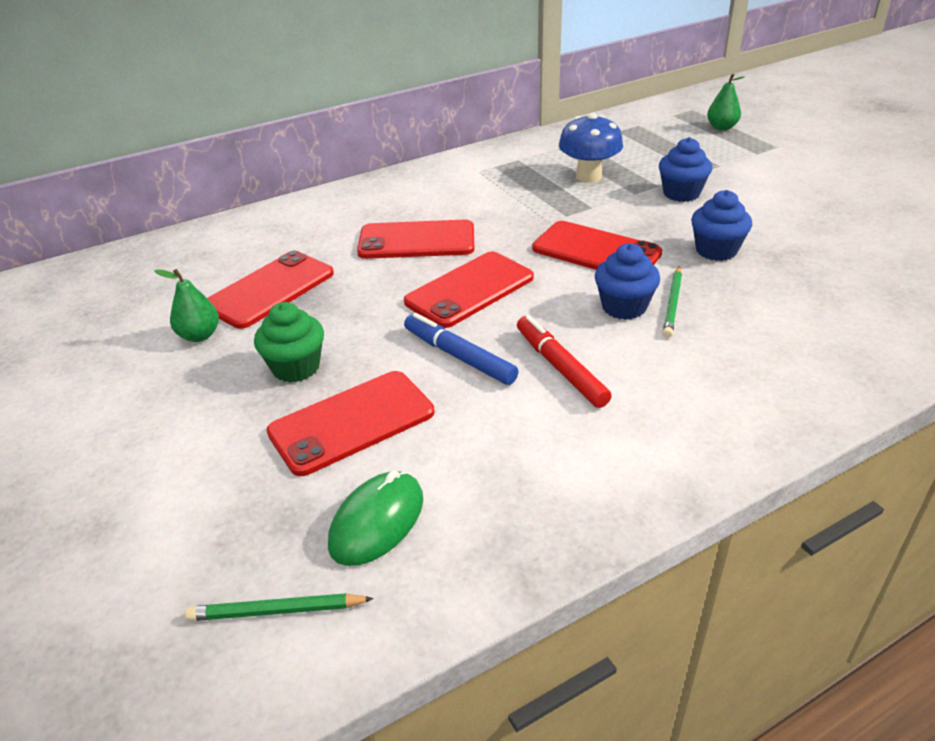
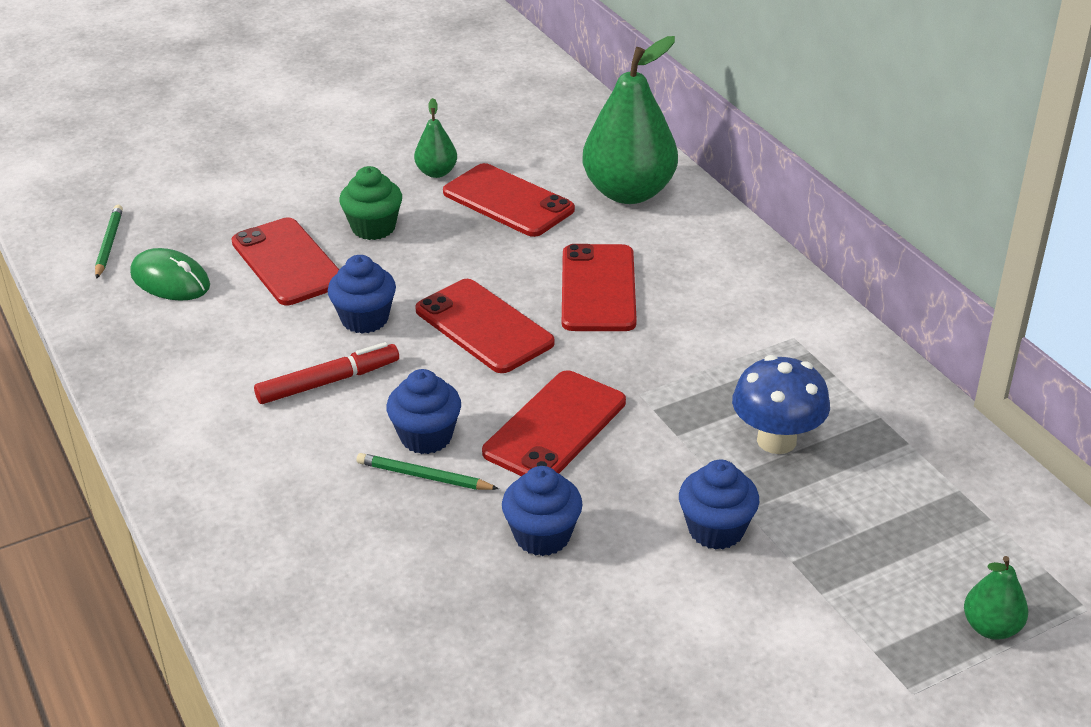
camera: 90 degrees right, 0 degrees up
blue marker [404,313,519,385] -> blue cupcake [328,255,396,334]
none -> green pear [583,36,678,204]

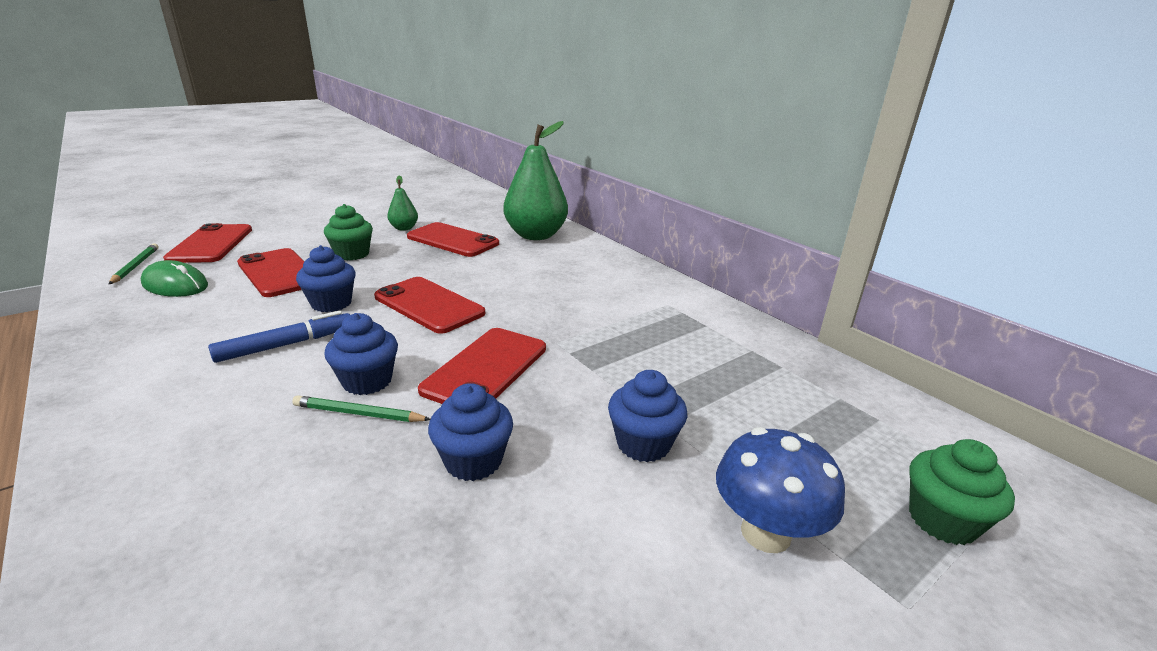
camera: 10 degrees left, 10 degrees down
red marker [254,342,399,404] -> blue marker [208,311,350,363]
red phone [562,244,637,331] -> red phone moved to [163,223,252,263]
blue mushroom [732,355,830,454] -> blue mushroom moved to [716,427,845,553]
green pear [964,556,1028,640] -> green cupcake [909,439,1015,545]

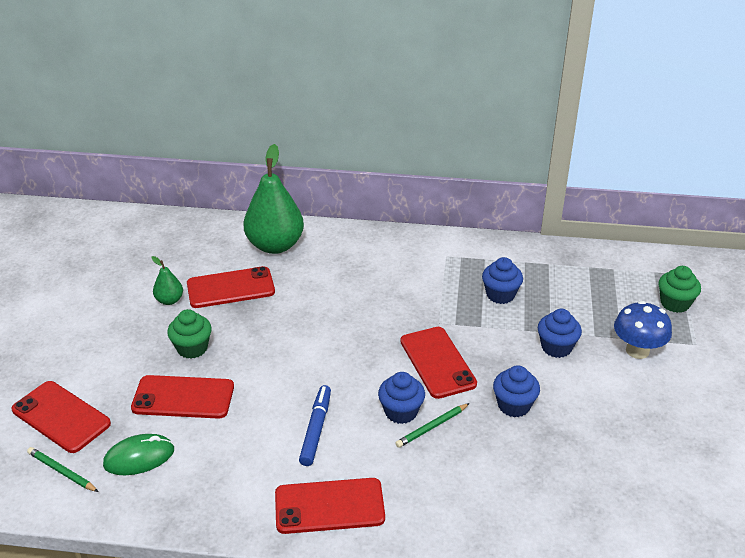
camera: 45 degrees left, 10 degrees up
blue cupcake [296,245,356,312] -> blue cupcake moved to [482,257,523,304]
red phone [374,277,485,334] -> red phone moved to [275,478,385,534]

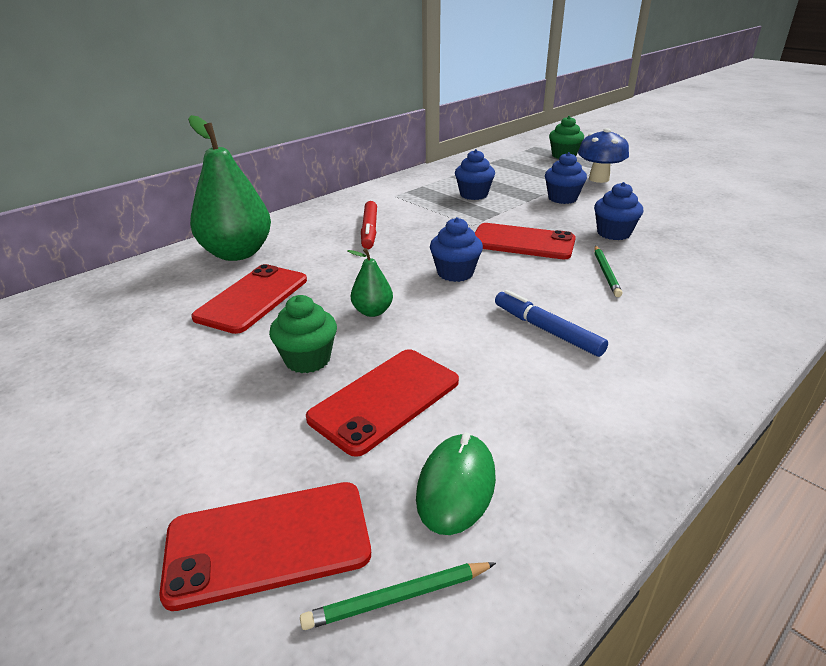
camera: 50 degrees left, 5 degrees down
green pear [152,256,183,305] -> green pear moved to [348,248,393,317]
red phone [275,478,385,534] -> none
blue cupcake [378,372,425,424] -> blue cupcake moved to [430,217,483,282]
none -> red marker [361,201,377,249]

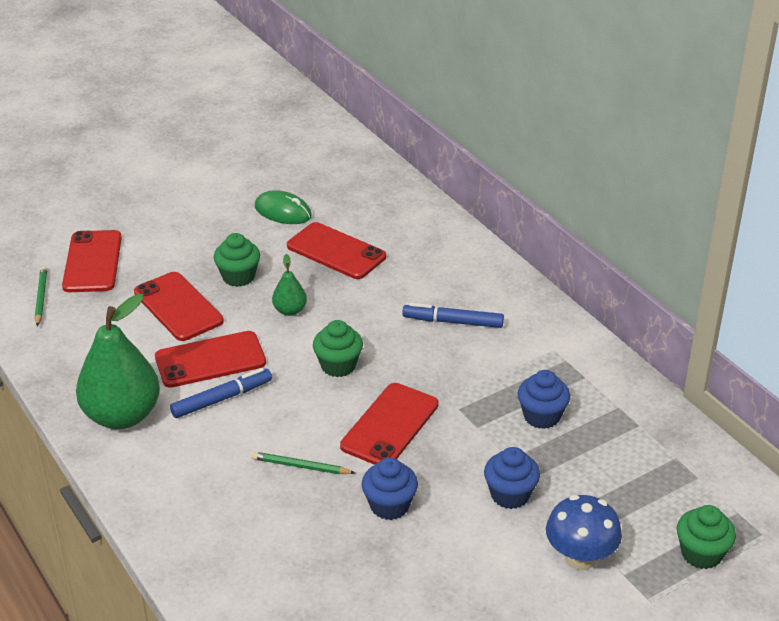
camera: 100 degrees right, 5 degrees up
green pear [188,115,271,261] -> green pear moved to [76,294,160,429]
red marker [361,201,377,249] -> blue marker [402,303,504,328]
green mouse [416,432,496,535] -> green mouse moved to [255,190,312,224]
blue cupcake [430,217,483,282] -> green cupcake [313,320,363,377]
none -> red phone [155,331,266,388]

